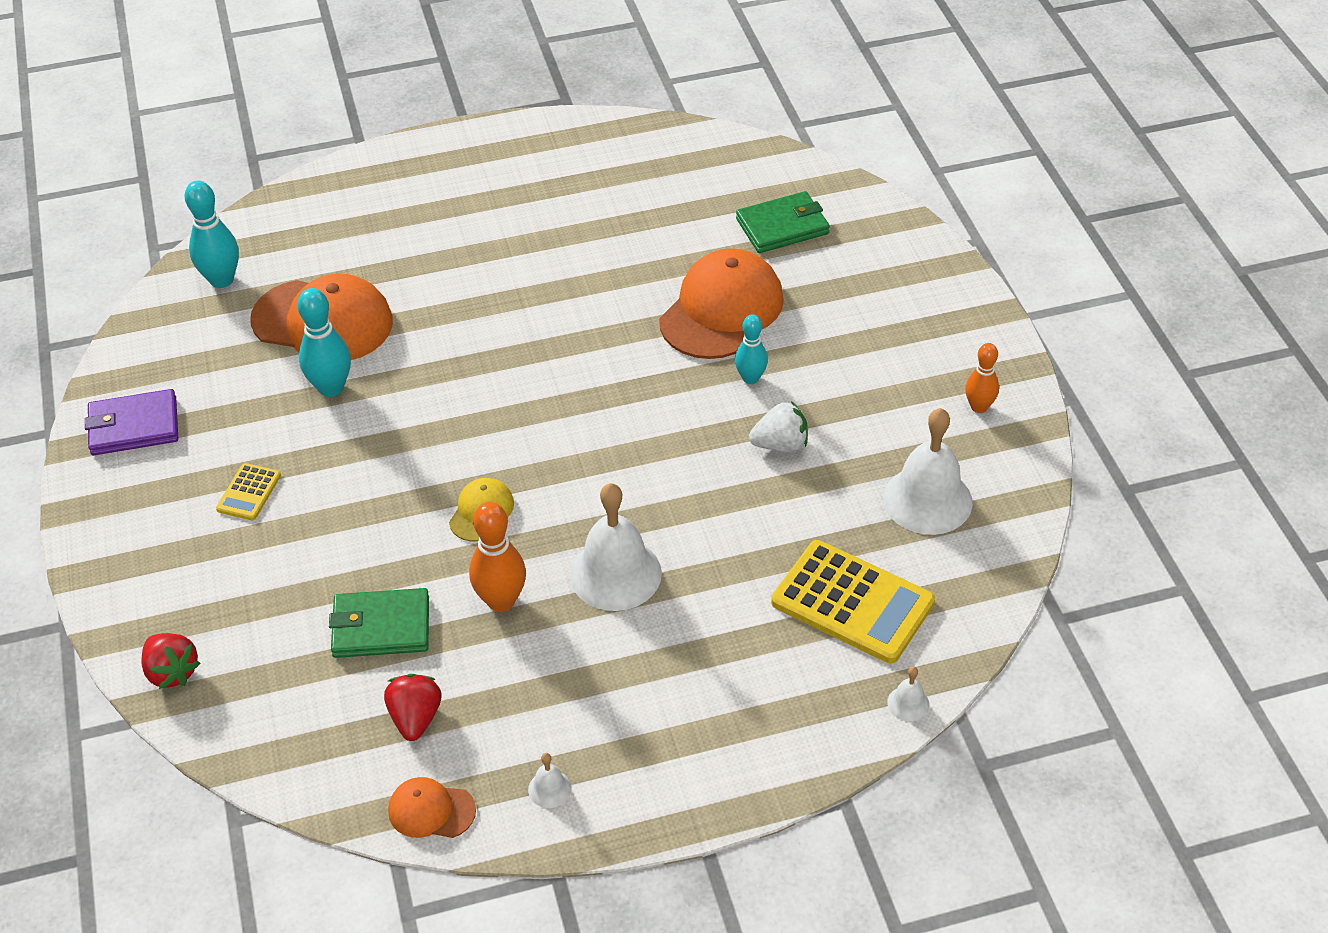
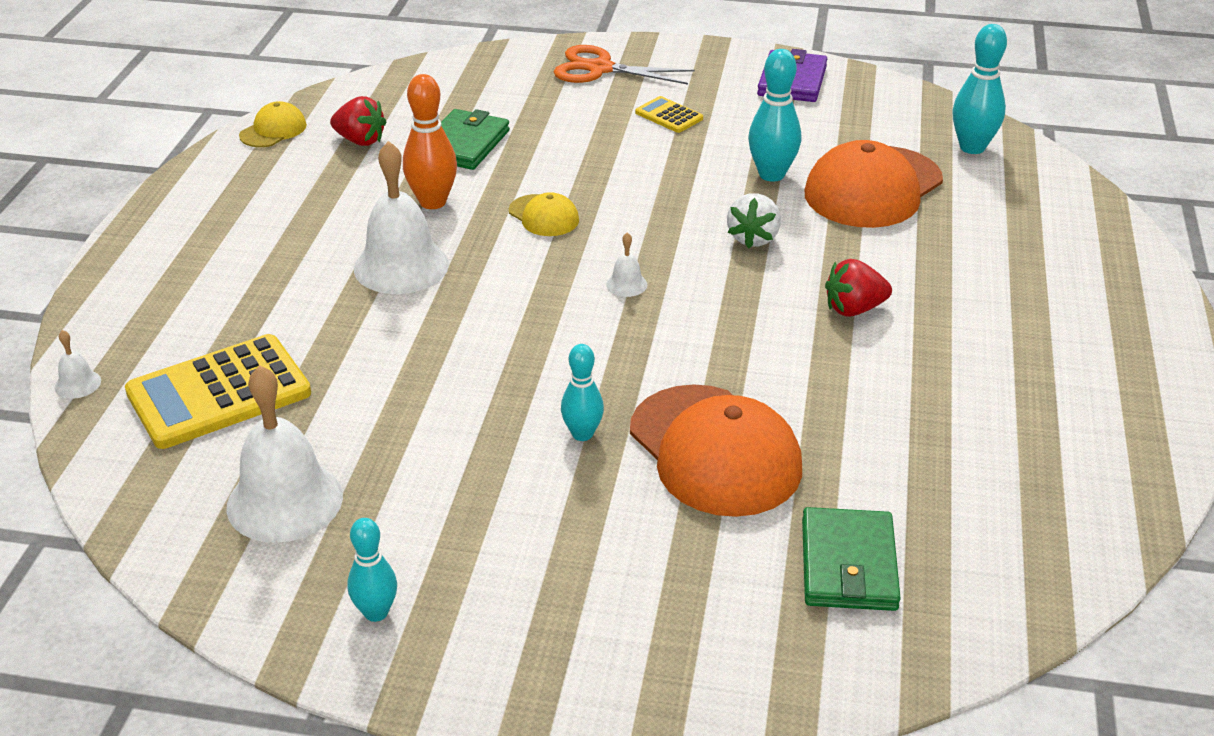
camera: 115 degrees right, 10 degrees down
red strawberry [142,633,200,689] -> red strawberry moved to [825,259,892,317]
orange cap [388,777,476,838] -> yellow cap [239,101,307,147]
white bell [528,753,572,808] -> white bell moved to [606,232,647,297]
white strawberry [749,401,808,452] -> white strawberry moved to [727,193,781,248]
orange bowling pin [965,343,999,413] -> turquoise bowling pin [347,518,397,622]
none -> orange scissors [554,45,695,85]

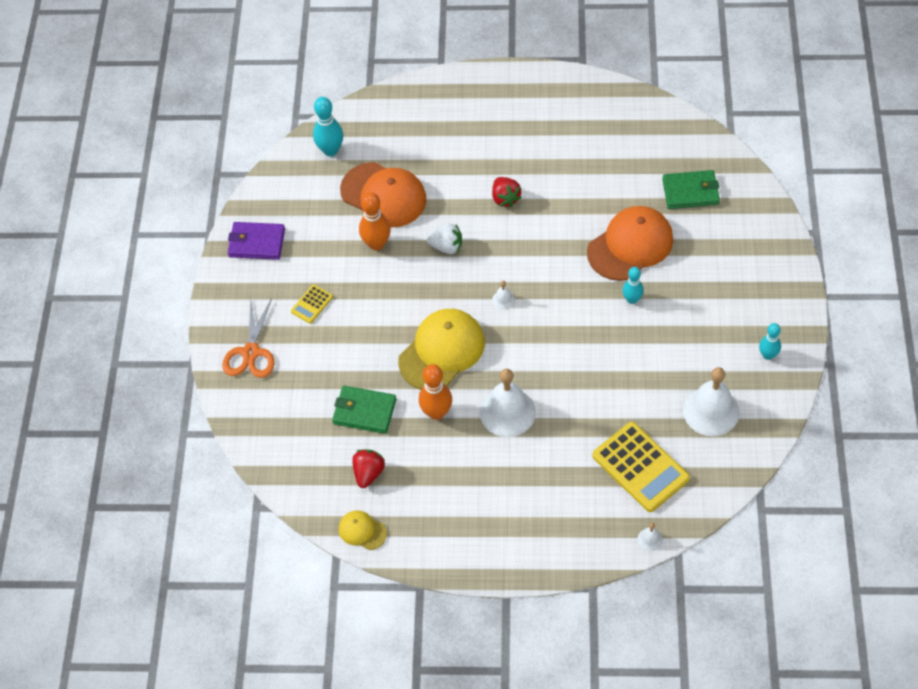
camera: 95 degrees left, 20 degrees up
yellow cap [509,192,579,236] -> yellow cap [398,309,485,389], size x2.05
turquoise bowling pin [748,49,801,182] -> orange bowling pin [359,192,391,251]

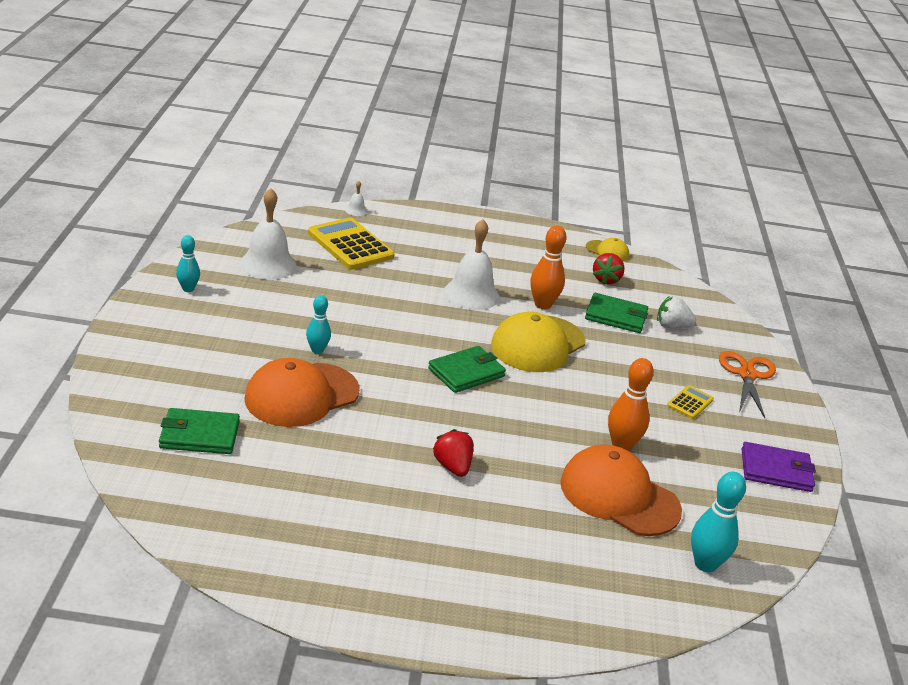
camera: 175 degrees right, 25 degrees down
white strawberry [427,224,462,254] -> white strawberry moved to [657,296,696,328]
white bell [492,281,515,310] -> green wallet [428,346,506,393]

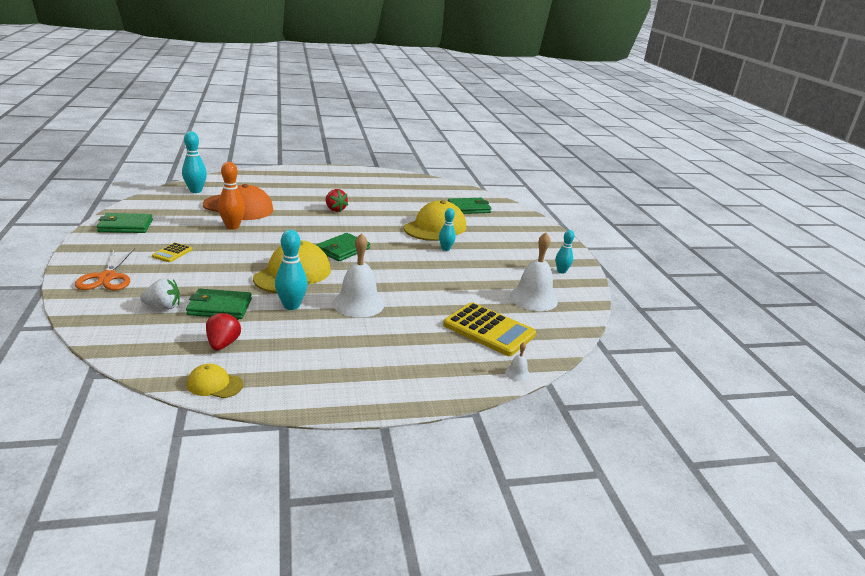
camera: 165 degrees right, 5 degrees down
orange cap [244,358,360,427] -> yellow cap [404,200,466,241]
orange bowling pin [530,225,567,309] -> turquoise bowling pin [275,230,308,310]
purple wallet [742,442,816,492] -> green wallet [97,213,153,233]

